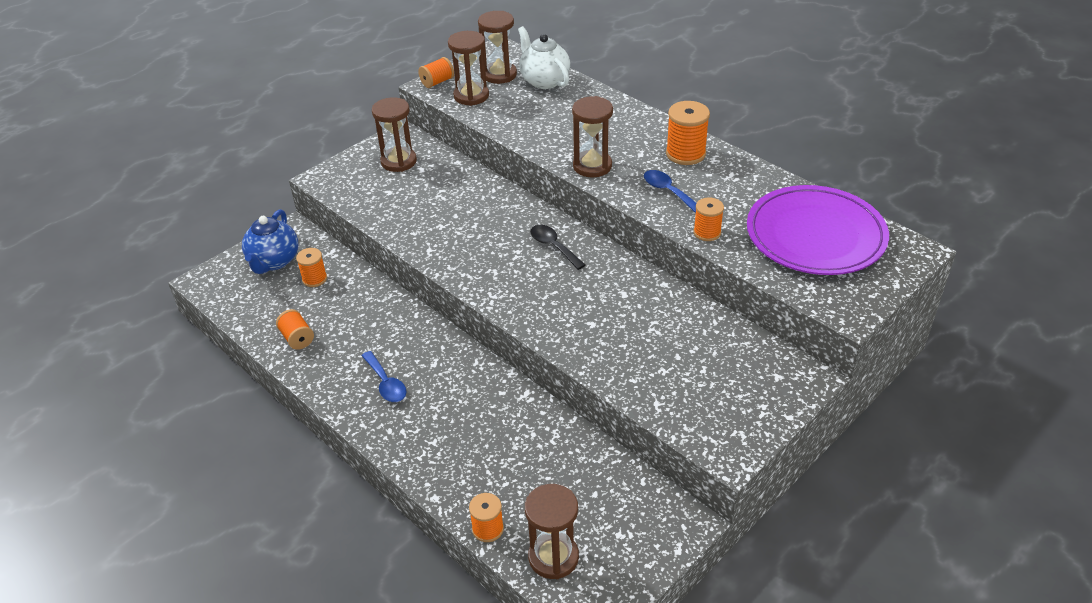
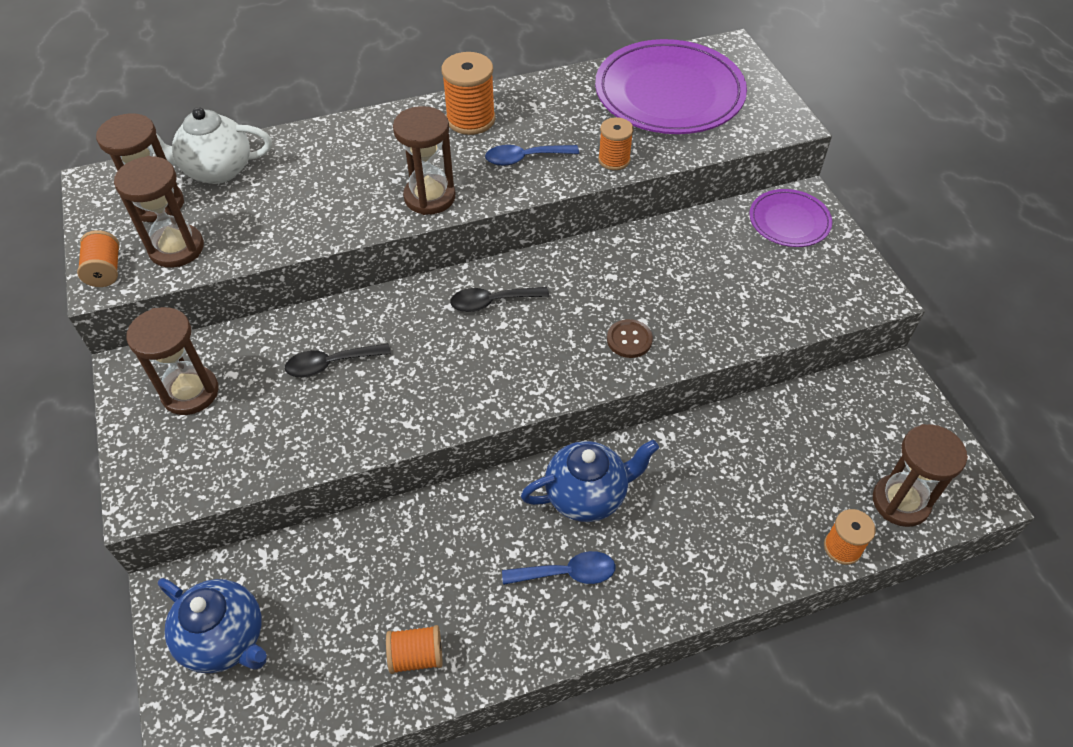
camera: 65 degrees left, 10 degrees up
orange spool [296,248,327,287] -> none
none -> black spoon [285,343,391,377]
none -> blue teapot [521,440,659,522]
none -> brown button [607,319,653,358]
none -> purple plate [749,189,832,247]

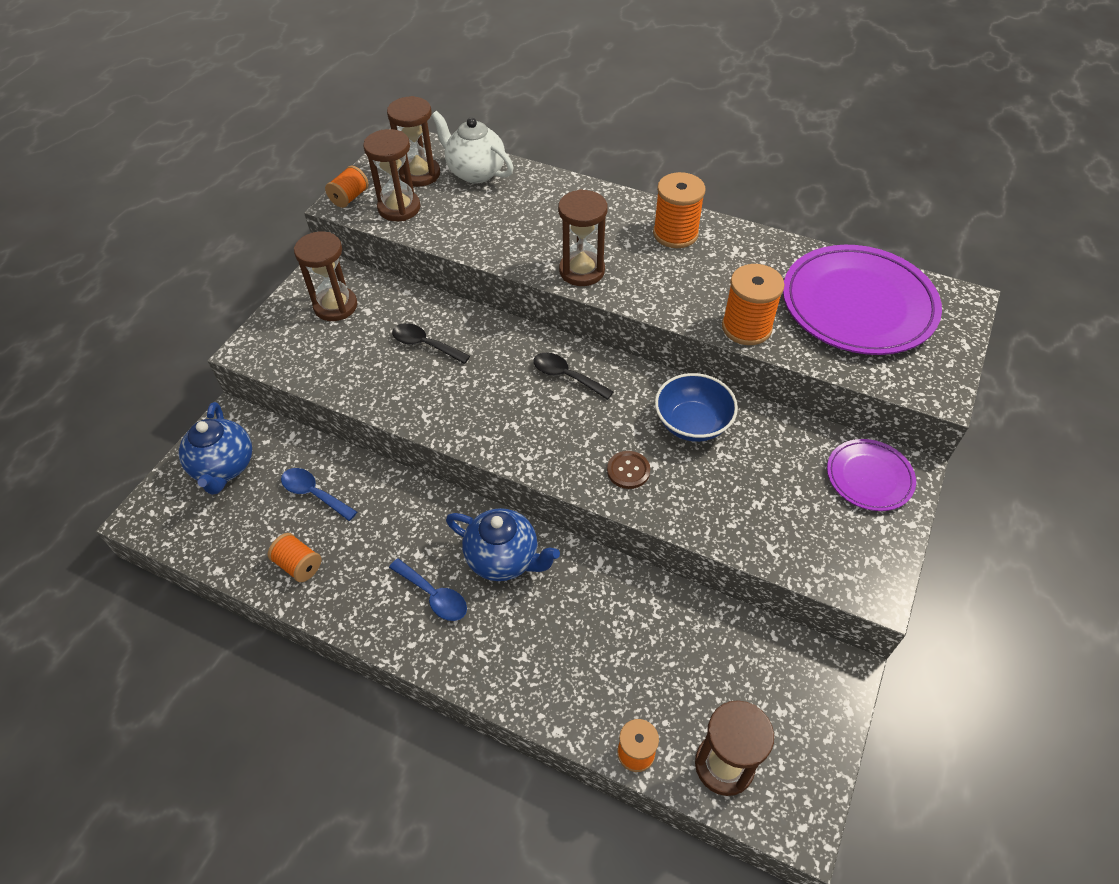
camera: 45 degrees right, 0 degrees up
blue spoon [485,145,579,166] -> blue spoon moved to [281,468,357,521]
orange spool [598,117,634,170] -> orange spool [722,264,784,345], size x1.60
none -> blue bowl [655,373,738,442]

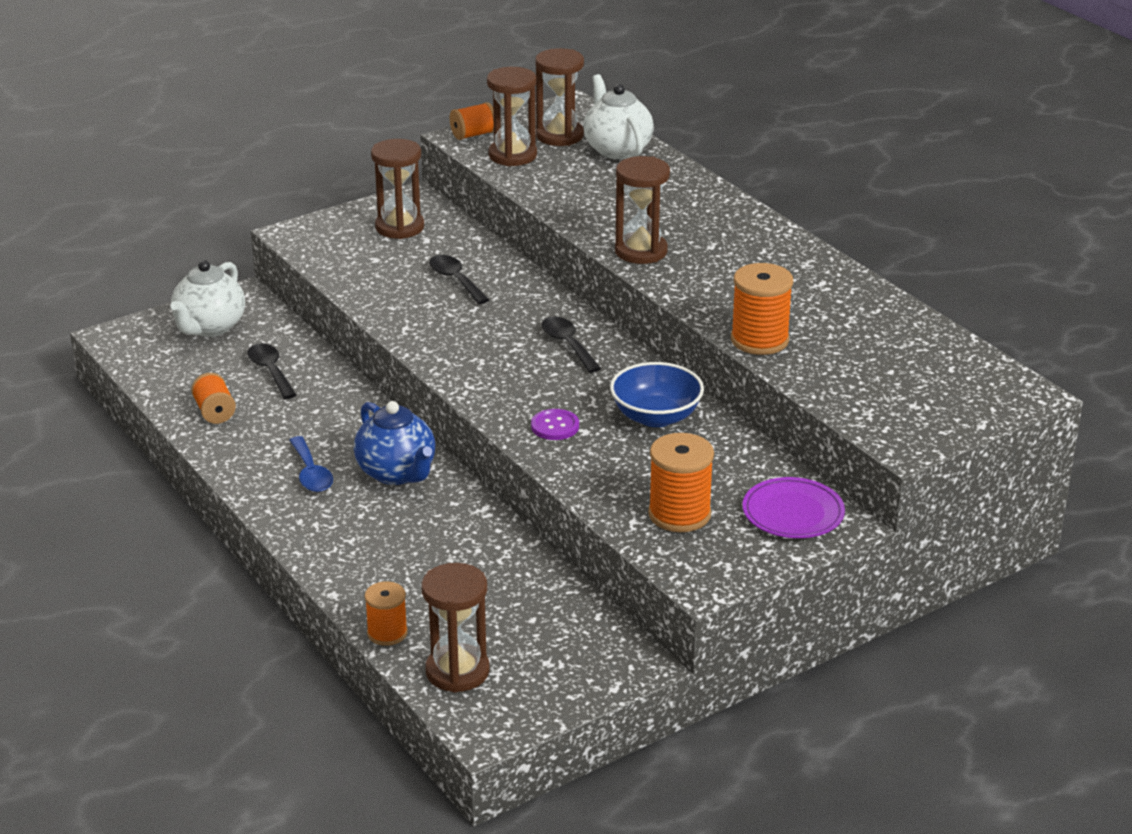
camera: 30 degrees right, 20 degrees down
blue teapot [179,402,252,495] -> white teapot [170,260,245,337]
blue spoon [281,468,357,521] -> black spoon [247,343,296,399]
brown button [607,451,650,489] -> purple button [531,409,579,440]
orange spool [653,172,706,248] -> orange spool moved to [648,433,714,532]
purple plate [783,245,942,355] -> none

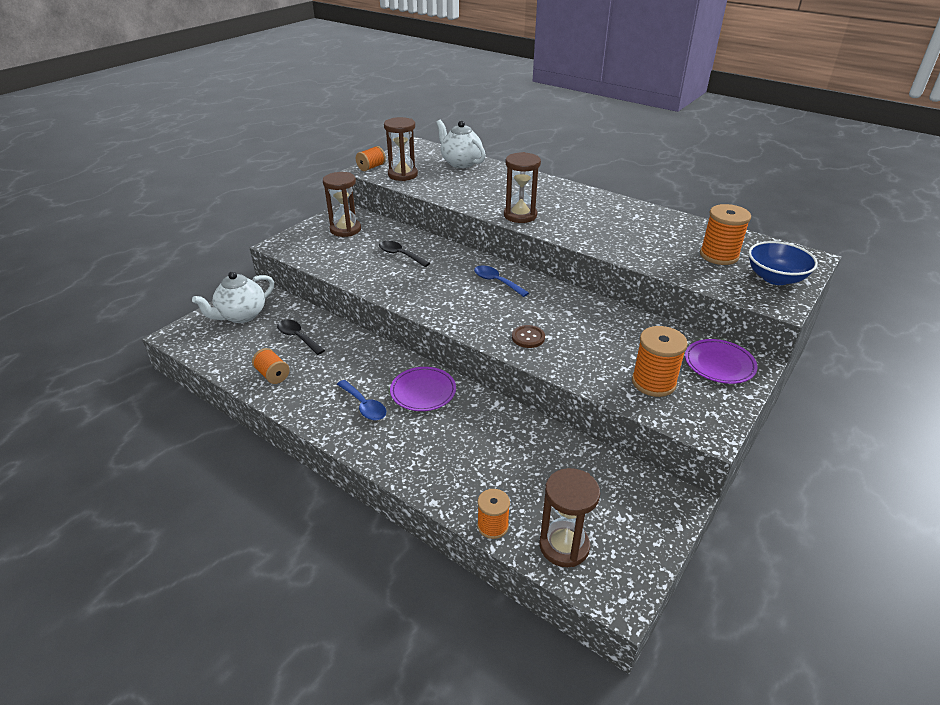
camera: 20 degrees left, 5 degrees up
white teapot [170,260,245,337] -> white teapot turned 45 degrees clockwise [192,271,274,323]
blue teapot [354,401,435,485] -> purple plate [390,367,456,411]
purple button [531,409,579,440] -> brown button [512,325,545,348]
brown hourglass [535,48,584,146] -> none
black spoon [541,316,601,373] -> blue spoon [474,265,529,297]
blue bowl [610,362,704,427] -> blue bowl moved to [748,241,818,285]
orange spool [731,263,793,355] -> orange spool moved to [700,204,751,265]

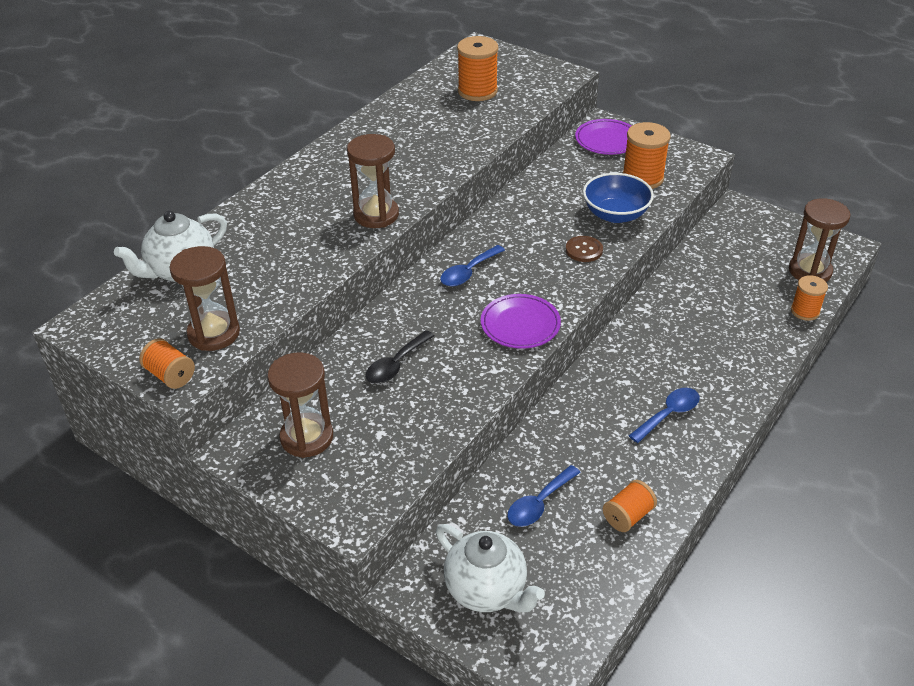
camera: 90 degrees left, 5 degrees up
black spoon [277,320,325,355] -> blue spoon [507,465,581,527]
purple plate [390,367,456,411] -> purple plate moved to [481,294,561,349]
blue bowl [748,241,818,285] -> blue bowl moved to [583,173,654,223]

